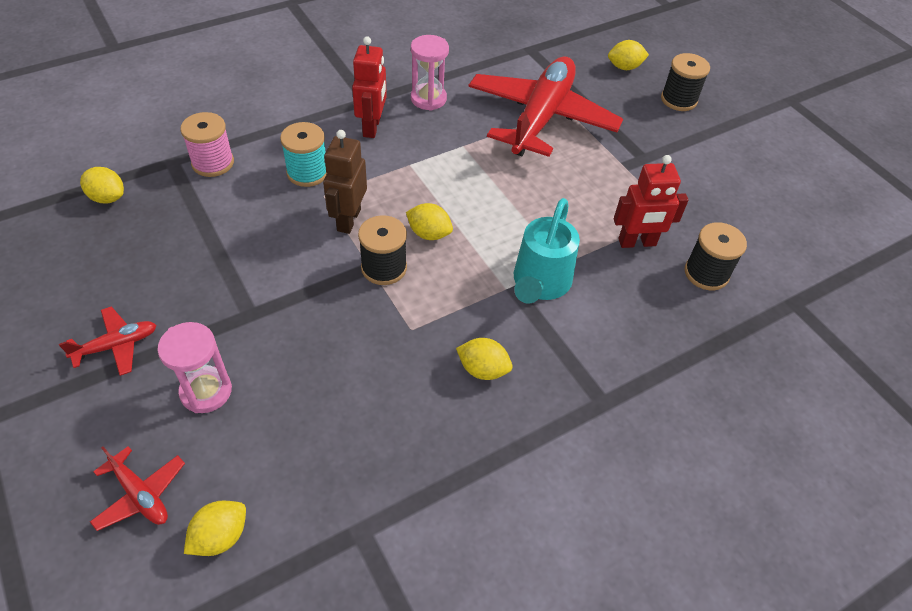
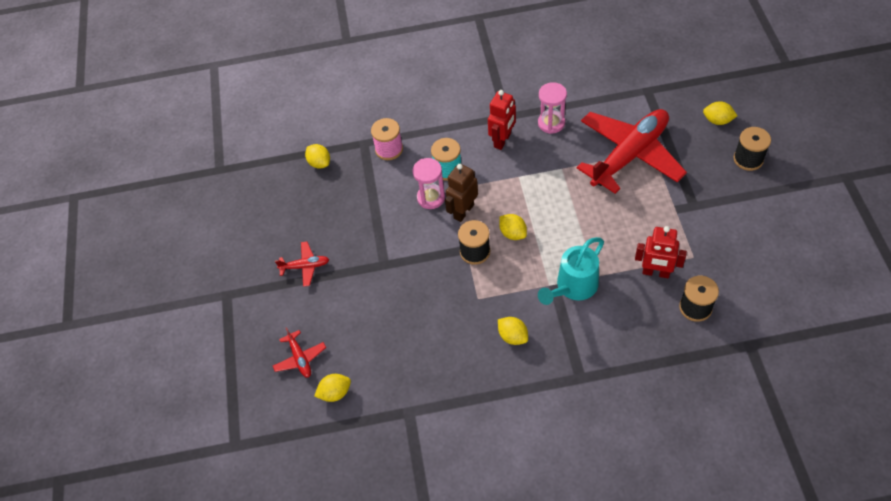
camera: 30 degrees right, 5 degrees up
pink hourglass [157,322,232,413] -> pink hourglass moved to [412,158,445,209]

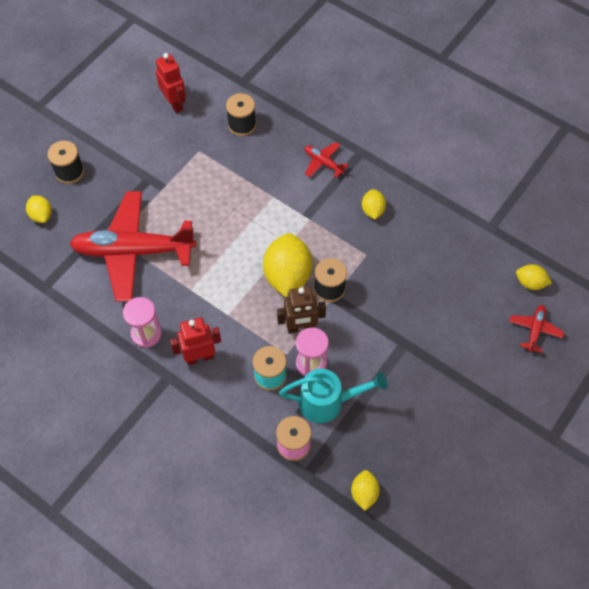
camera: 140 degrees left, 5 degrees up
red plane [275,241,329,287] -> red plane moved to [305,142,348,178]
yellow lemon [499,214,527,240] -> yellow lemon [263,233,312,297], size x1.94
turquoise watering can [538,237,604,305] -> turquoise watering can moved to [279,369,387,423]
red robot [635,226,687,278] -> red robot moved to [156,53,186,113]

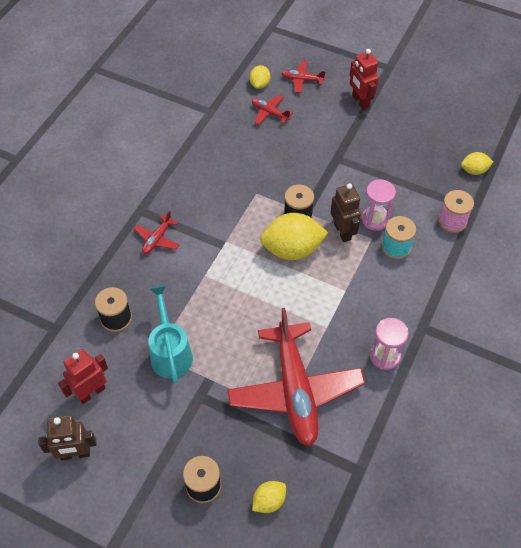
camera: 100 degrees left, 5 degrees down
red robot [170,318,221,365] -> red robot moved to [350,49,379,110]
turquoise watering can [279,369,387,423] -> turquoise watering can moved to [148,285,193,384]
yellow lemon [362,189,386,219] -> none
none -> brown robot [38,415,96,460]
none -> red plane [252,95,293,125]

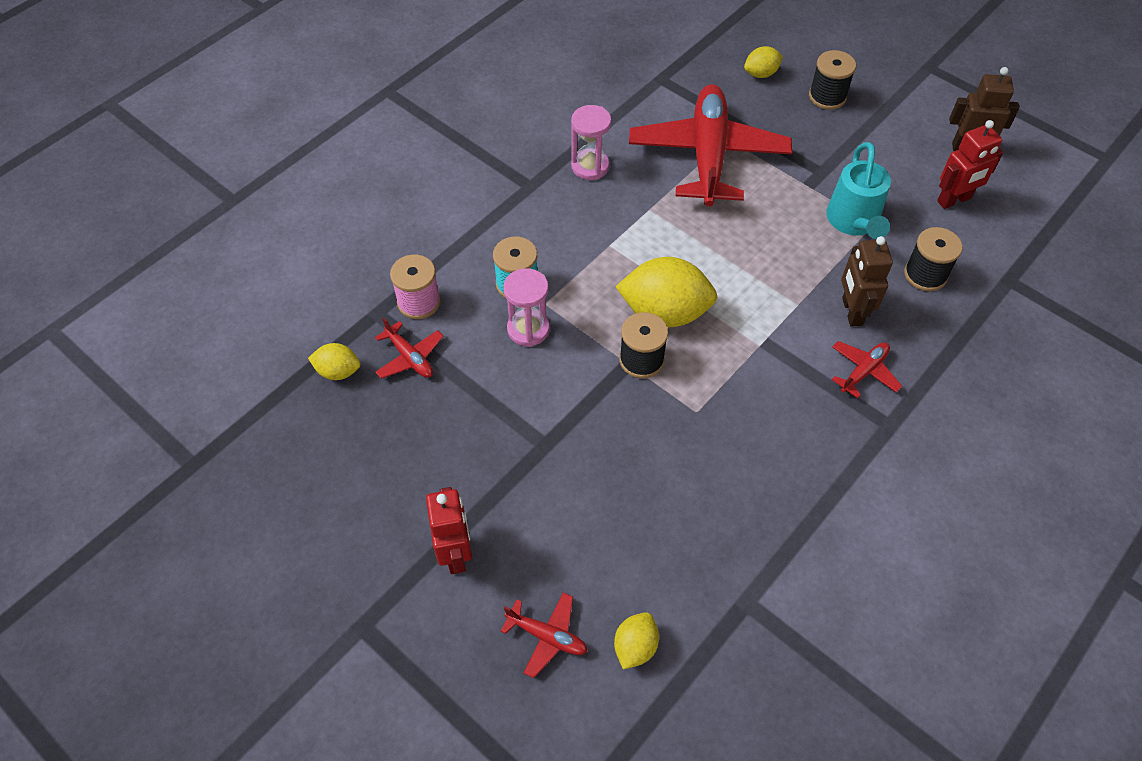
camera: 165 degrees left, 0 degrees up
red plane [252,95,293,125] -> red plane moved to [375,318,444,379]
brown robot [331,183,361,242] -> brown robot moved to [841,236,893,327]

